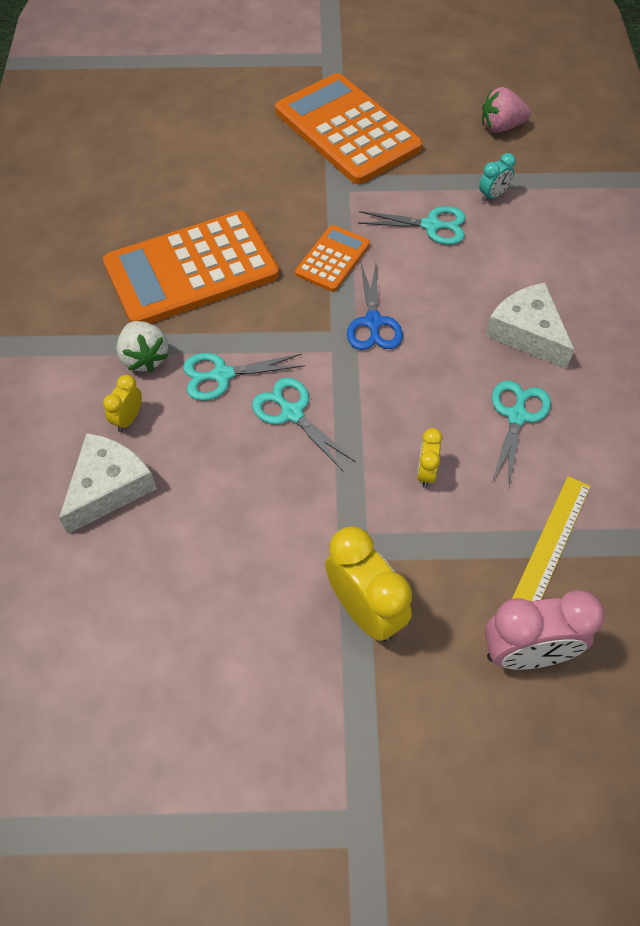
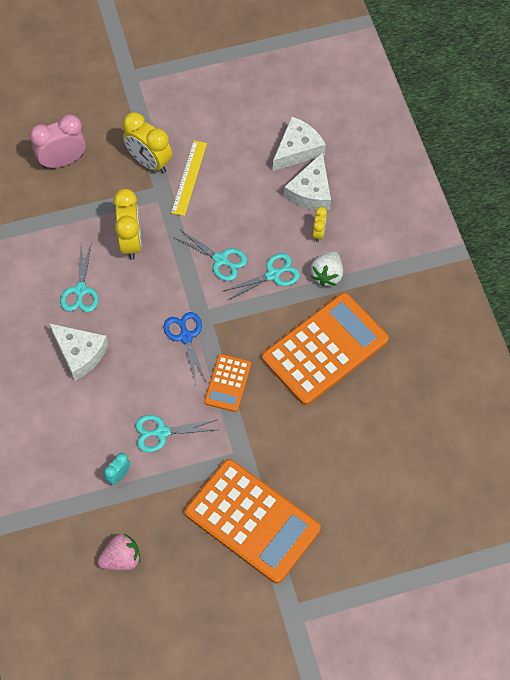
camera: 165 degrees right, 5 degrees up
white strawberry [117,321,168,372] -> white strawberry turned 120 degrees counterclockwise [310,251,343,286]
yellow clock [417,428,443,488] -> yellow clock [113,189,142,260], size x1.97
yellow ruler [512,476,591,601] -> yellow ruler moved to [171,141,207,216]
none -> white cheese [273,116,326,171]

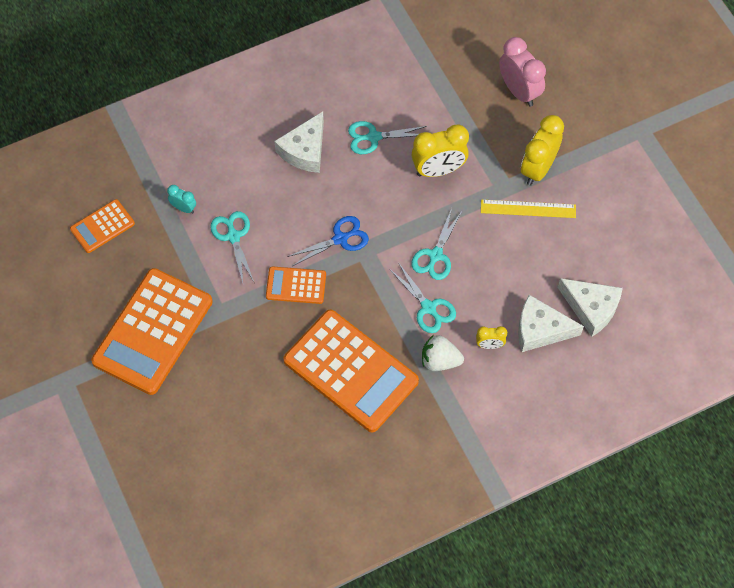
camera: 80 degrees right, 0 degrees up
pink strawberry [97,534,140,570] -> orange calculator [70,199,135,253]

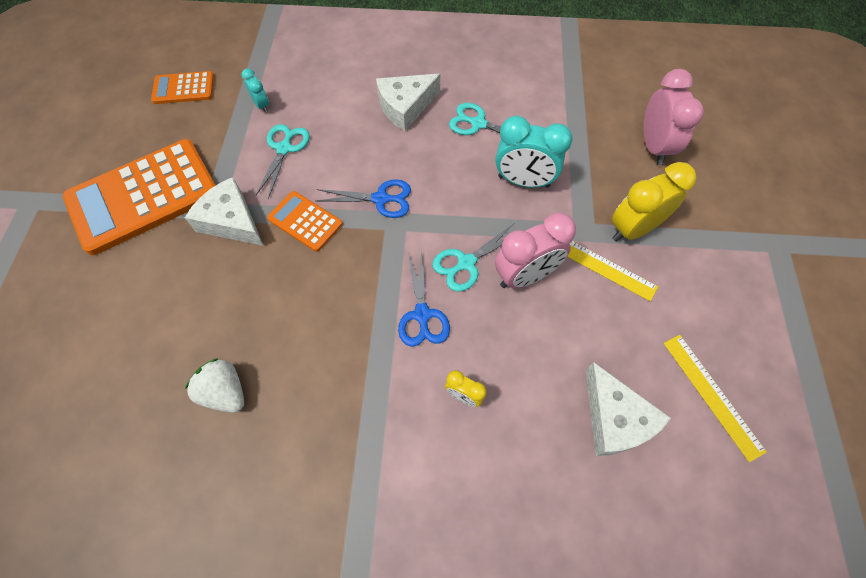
camera: 30 degrees right, 0 degrees up
orange calculator [283,310,419,432] -> none
turquoise scissors [389,262,456,333] -> blue scissors [398,250,450,347]
yellow clock [412,125,469,177] -> turquoise clock [495,116,572,188]
white strawberry [422,335,464,371] -> white strawberry moved to [185,358,244,413]
white cheese [518,295,584,352] -> white cheese moved to [185,177,264,246]
none -> pink clock [495,213,576,288]
none -> yellow ruler [663,335,767,462]

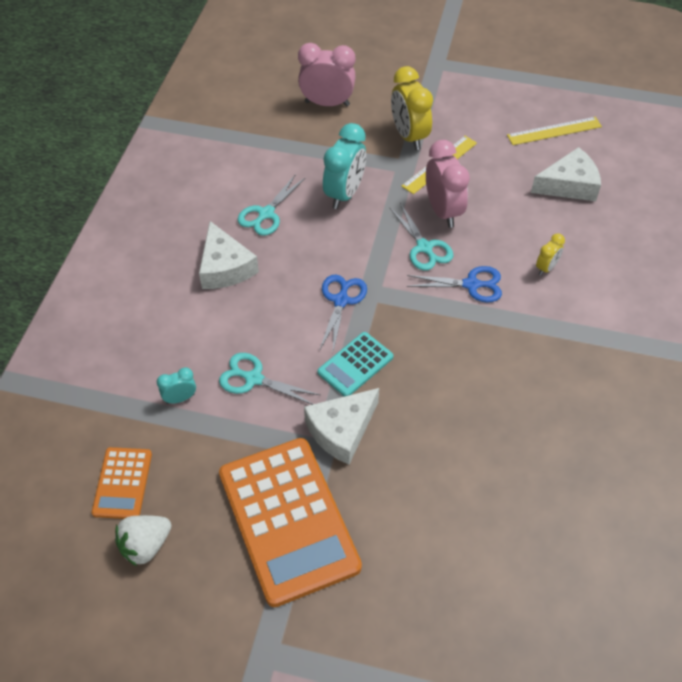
camera: 80 degrees left, 10 degrees down
white strawberry [185,358,244,413] -> white strawberry moved to [115,515,171,566]
orange calculator [267,191,343,252] -> turquoise calculator [317,332,393,397]

